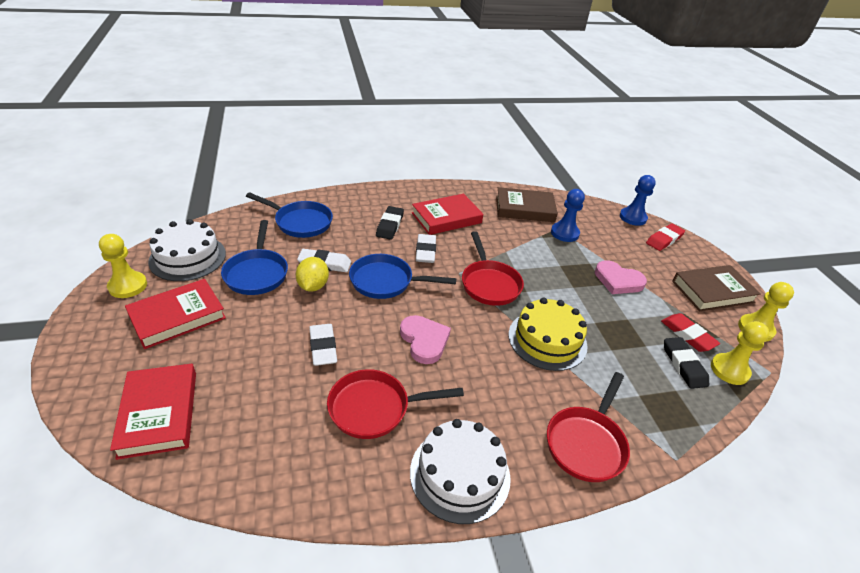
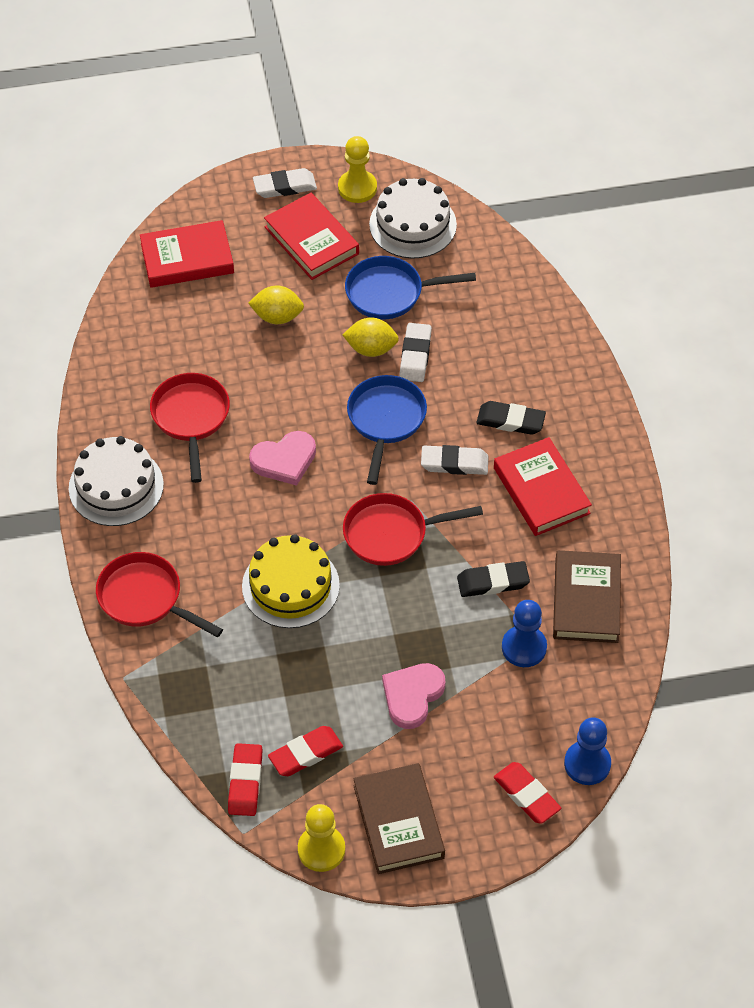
camera: 95 degrees right, 15 degrees up
blue pan [246,192,333,238] -> none
white eraser [309,324,337,366] -> white eraser moved to [253,168,317,198]
black eraser [664,337,709,389] -> black eraser moved to [457,561,530,597]
yellow pawn [711,321,770,385] -> red eraser [228,743,262,816]
none -> yellow lemon [248,285,304,324]

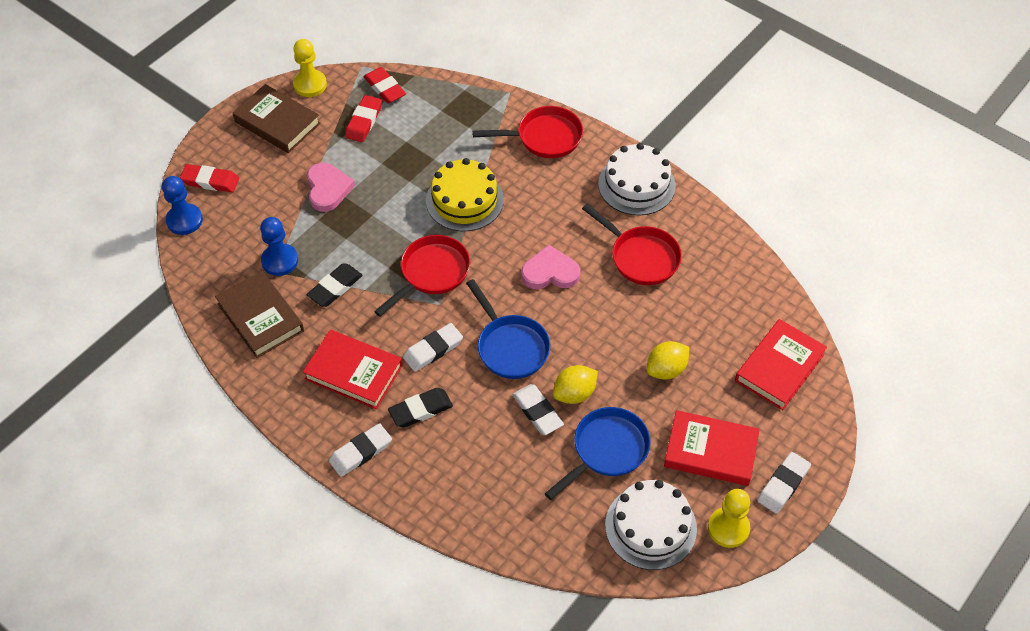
camera: 140 degrees right, 0 degrees up
pink heart [249,431,316,486] -> pink heart turned 60 degrees clockwise [521,245,581,289]
none -> white eraser [329,423,392,477]

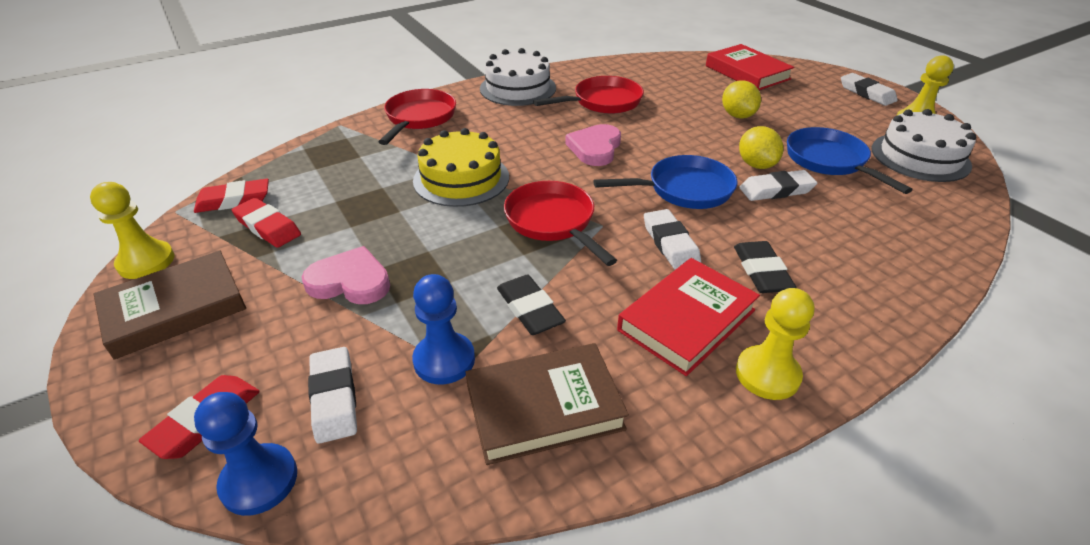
camera: 70 degrees left, 15 degrees down
white eraser [329,423,392,477] -> white eraser moved to [308,347,357,444]
red book [664,410,760,486] -> none
none -> yellow pawn [736,288,814,400]

